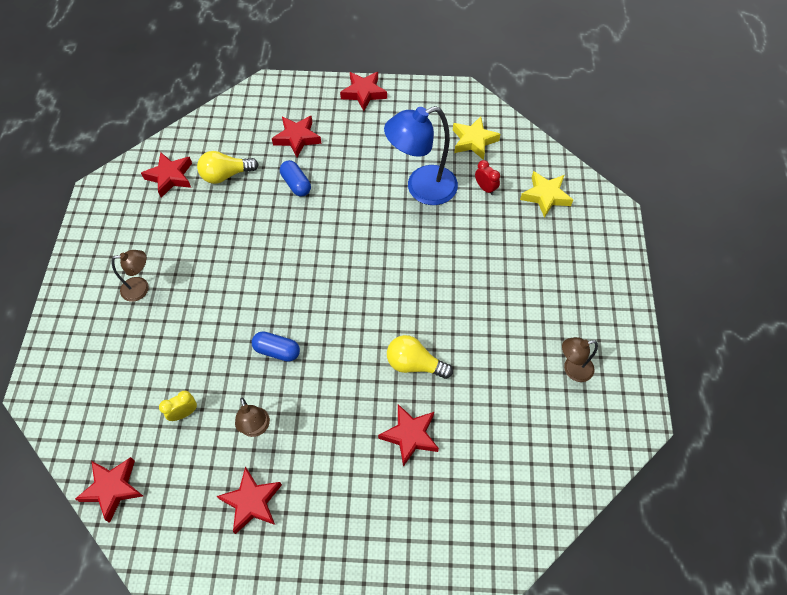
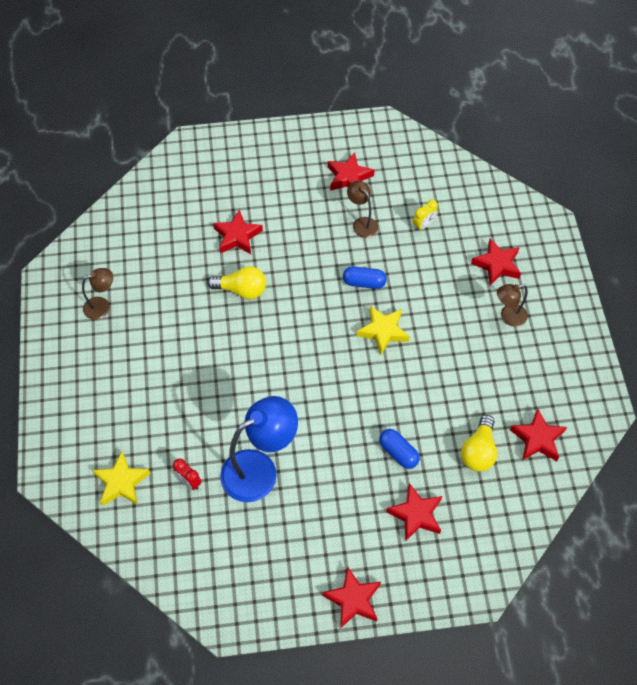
camera: 170 degrees right, 0 degrees up
red star [75,457,143,523] -> red star moved to [471,239,521,285]
yellow light bulb [197,151,259,184] -> yellow light bulb turned 135 degrees clockwise [461,415,497,472]
yellow star [453,116,500,160] -> yellow star moved to [357,306,409,355]

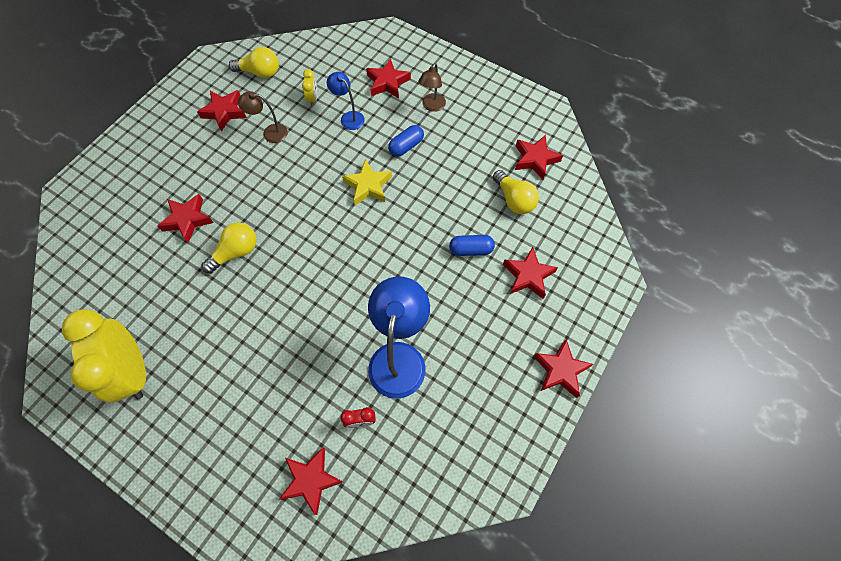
camera: 50 degrees left, 5 degrees up
brown lamp [82,268,113,320] -> yellow clock [62,309,146,403]
yellow star [92,452,151,506] -> red star [279,447,343,515]
blue capsule [343,266,387,289] -> blue capsule moved to [388,125,424,157]
none -> yellow light bulb [229,47,279,78]
none -> blue lamp [327,72,365,130]

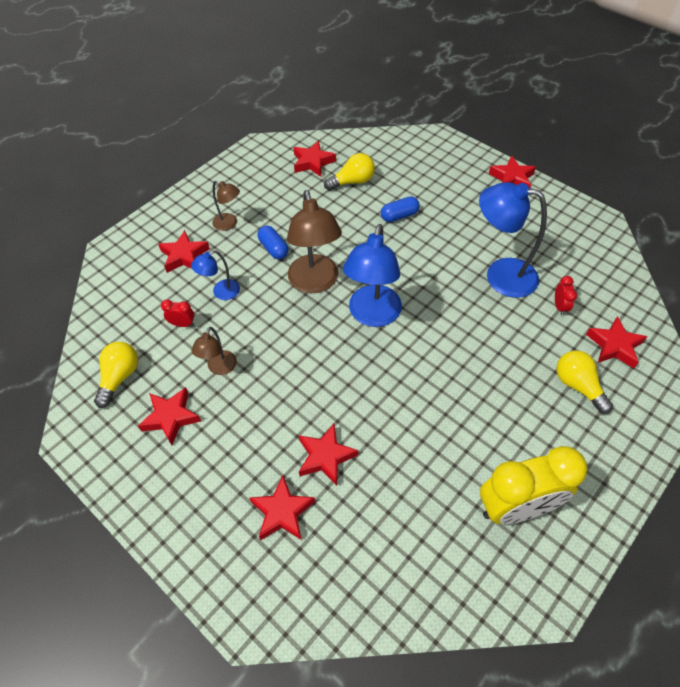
camera: 80 degrees left, 10 degrees down
yellow light bulb [201,222,256,273] -> yellow light bulb moved to [557,351,613,414]
yellow clock [302,69,317,106] -> red clock [161,300,194,327]
yellow star [342,159,392,205] -> brown lamp [287,190,342,293]
blue capsule [449,235,495,256] -> blue capsule turned 60 degrees clockwise [381,196,420,222]
red star [503,247,558,299] -> red star moved to [249,476,315,540]
none -> blue lamp [343,224,402,327]

